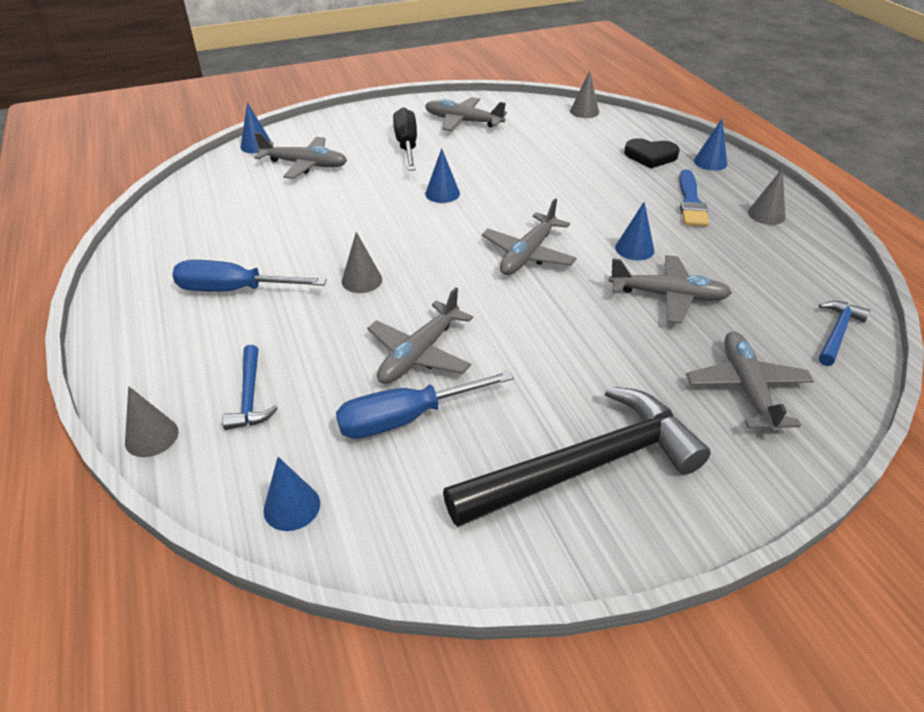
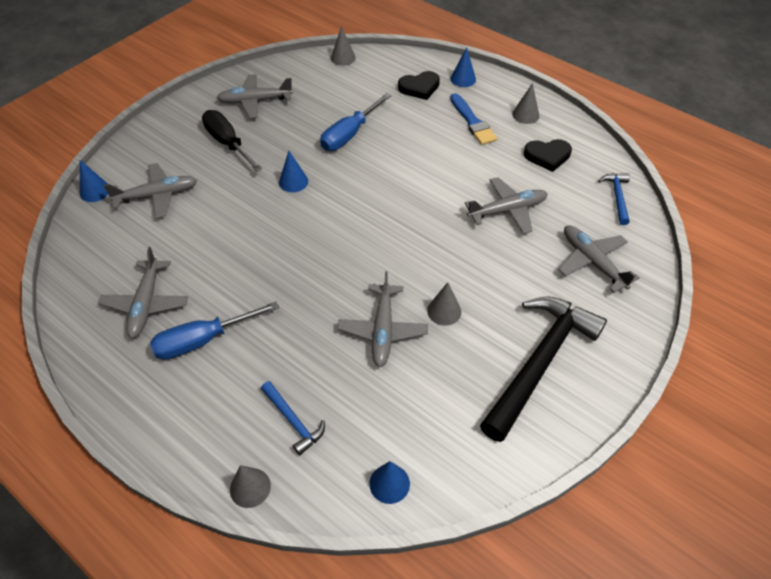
camera: 30 degrees left, 10 degrees up
blue screwdriver [336,371,514,439] -> blue screwdriver moved to [320,93,392,151]
grey cone [342,232,382,293] -> grey cone moved to [427,282,461,326]
grey plane [482,198,577,275] -> grey plane moved to [98,247,188,338]
blue cone [615,201,654,260] -> none
none -> black heart [524,139,572,172]

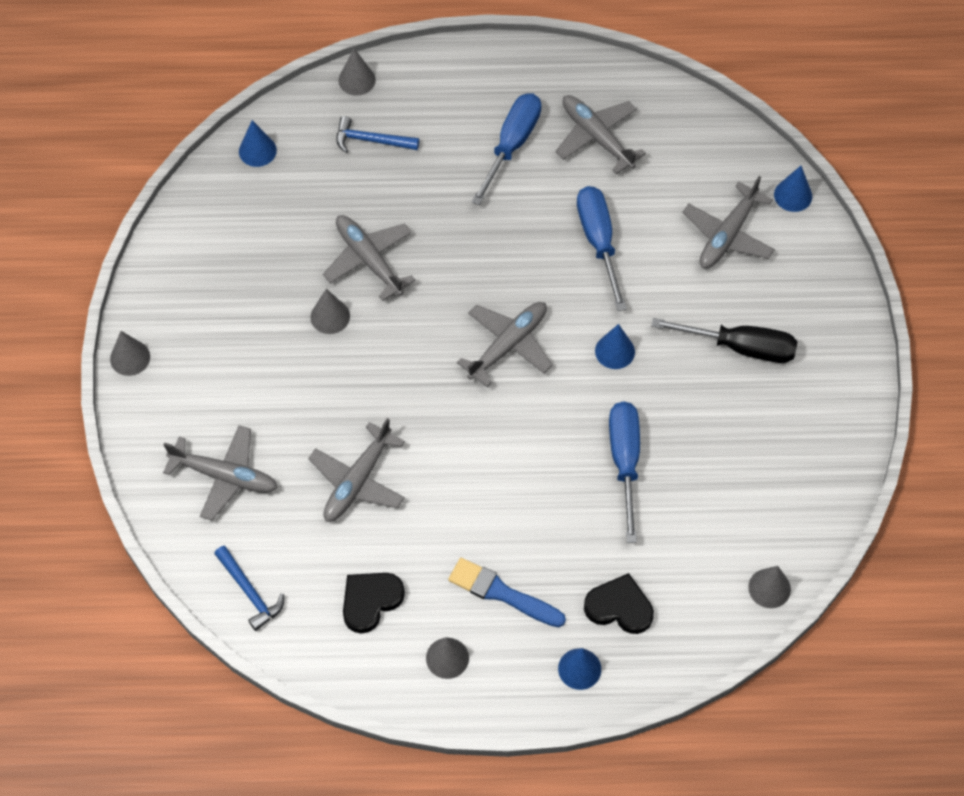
camera: 140 degrees right, 10 degrees up
grey plane [217,74,293,118] -> grey plane moved to [457,302,552,387]
black heart [398,71,440,100] -> black heart turned 75 degrees clockwise [584,573,654,634]
black hammer [480,296,607,442] -> none
none -> grey cone [110,331,150,376]
none -> blue screwdriver [577,186,627,311]

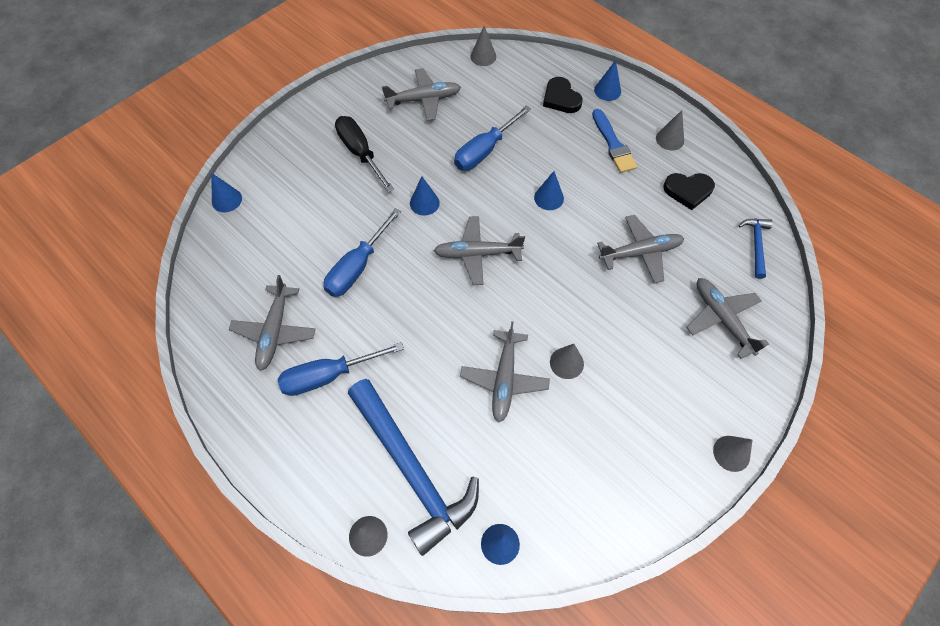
camera: 135 degrees left, 0 degrees up
blue hammer [337,116,419,153] -> blue hammer [348,379,479,556], size x2.19
grey plane [682,176,775,269] -> grey plane moved to [382,68,461,121]
none -> blue cone [534,171,564,210]

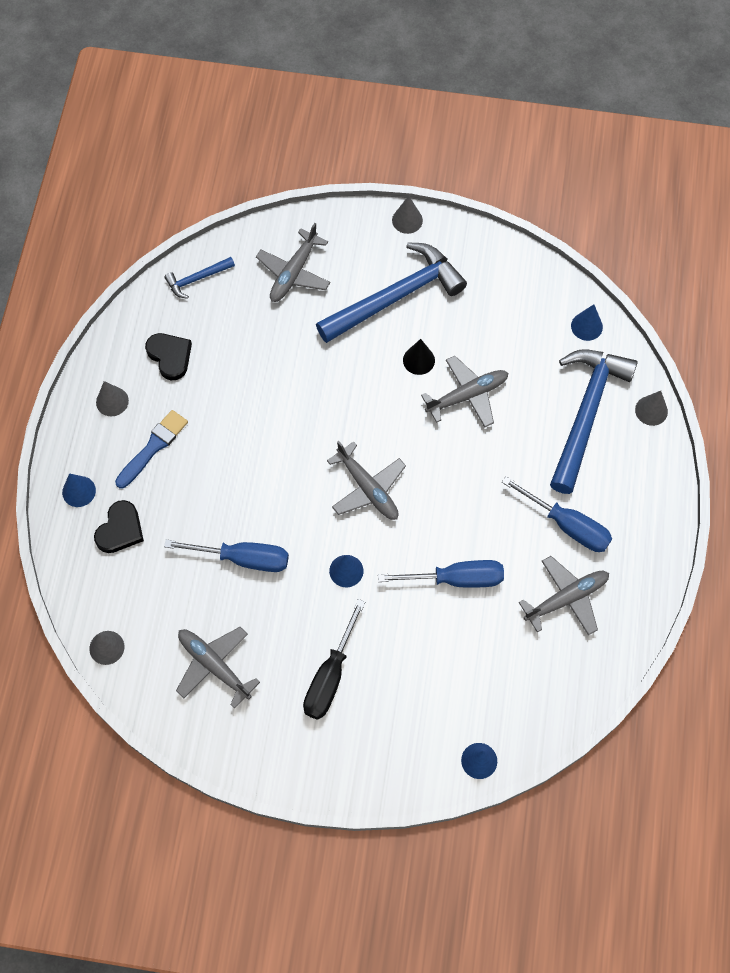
camera: 125 degrees left, 5 degrees up
blue cone [534,171,564,210] -> none
grey cone [550,344,584,379] -> black cone [403,339,435,375]
grey plane [597,215,684,283] -> none
none -> blue hammer [316,242,467,343]

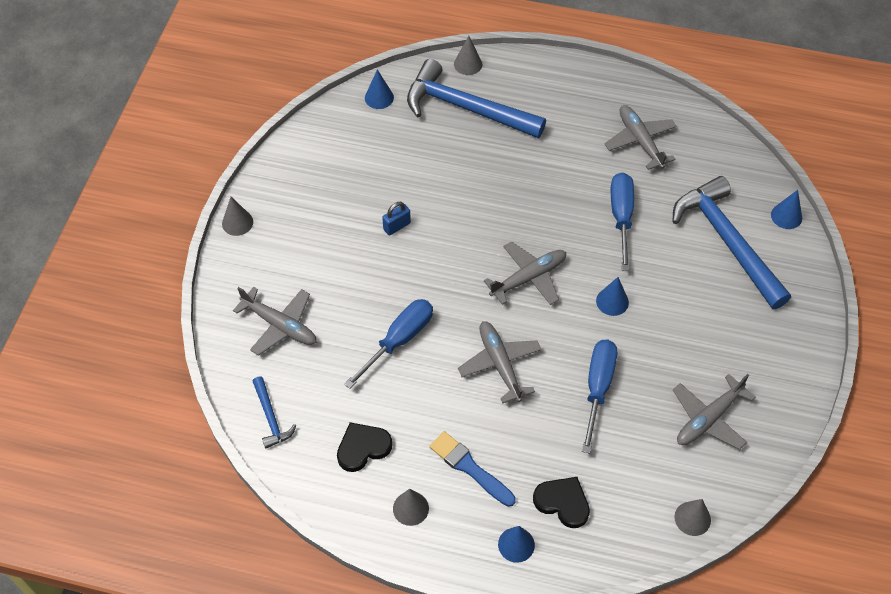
camera: 85 degrees left, 10 degrees down
black screwdriver [303,599,365,720] -> none
blue hammer [316,242,467,343] -> blue hammer moved to [672,176,791,309]
black cone [403,339,435,375] -> blue padlock [382,202,411,236]
grey plane [421,356,508,427] -> grey plane moved to [458,321,542,404]
blue screwdriver [502,476,612,552] -> blue screwdriver moved to [344,299,433,389]

